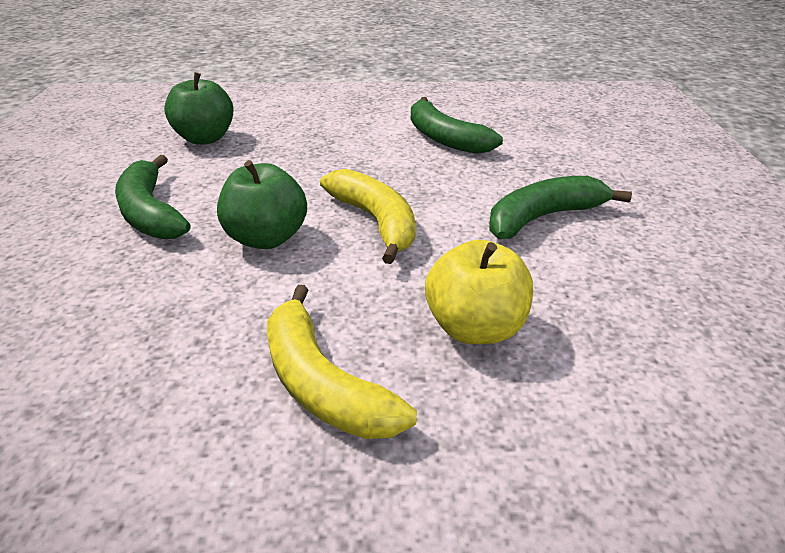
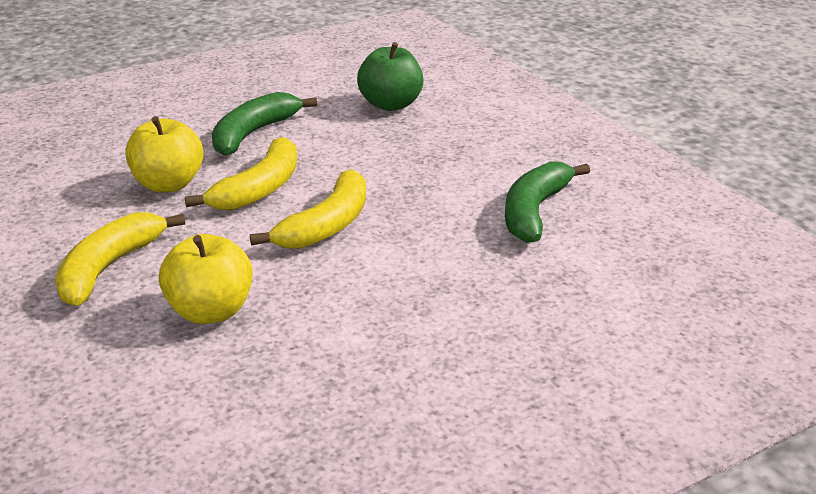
camera: 60 degrees right, 5 degrees down
green apple [217,160,307,249] -> yellow banana [185,137,297,210]
green banana [489,176,632,239] -> none
none -> yellow apple [125,116,203,193]

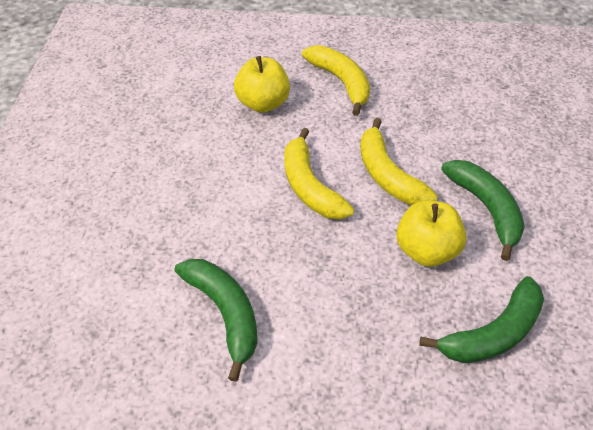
camera: 125 degrees right, 20 degrees up
yellow apple [125,116,203,193] -> yellow apple moved to [396,200,467,266]
green apple [357,42,424,111] -> green banana [419,276,544,363]

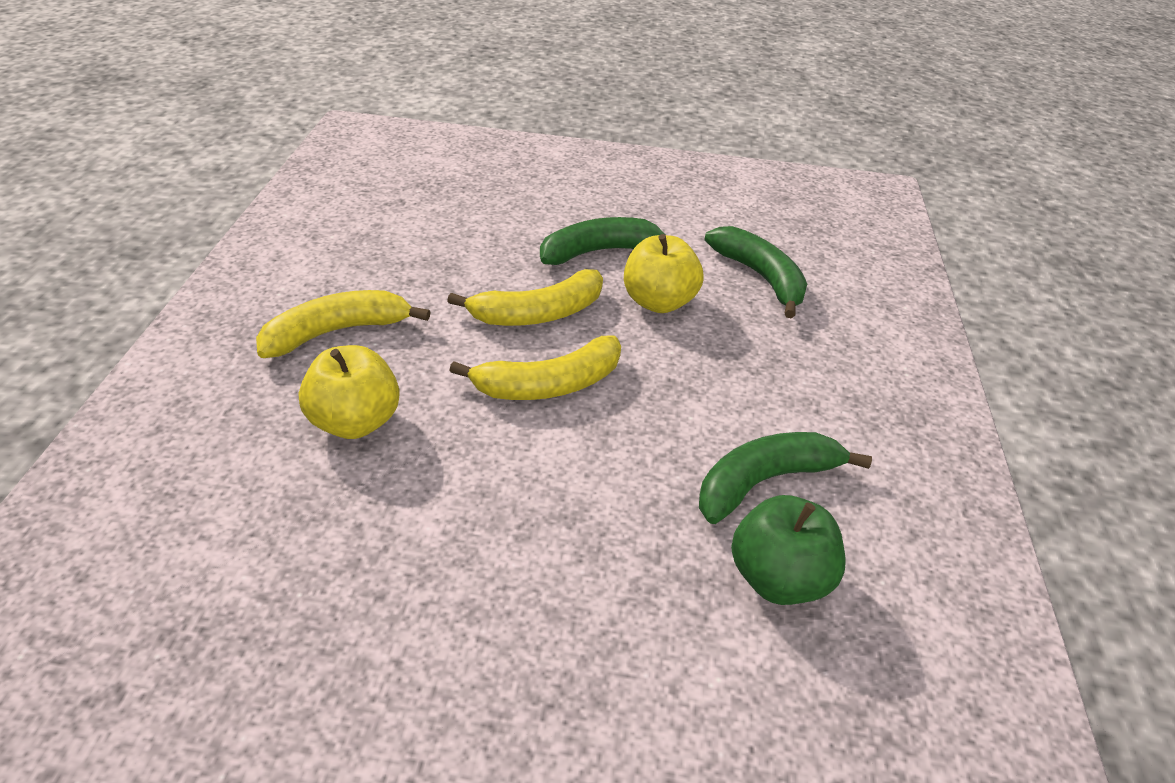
camera: 90 degrees left, 10 degrees down
none -> green apple [731,495,846,605]

